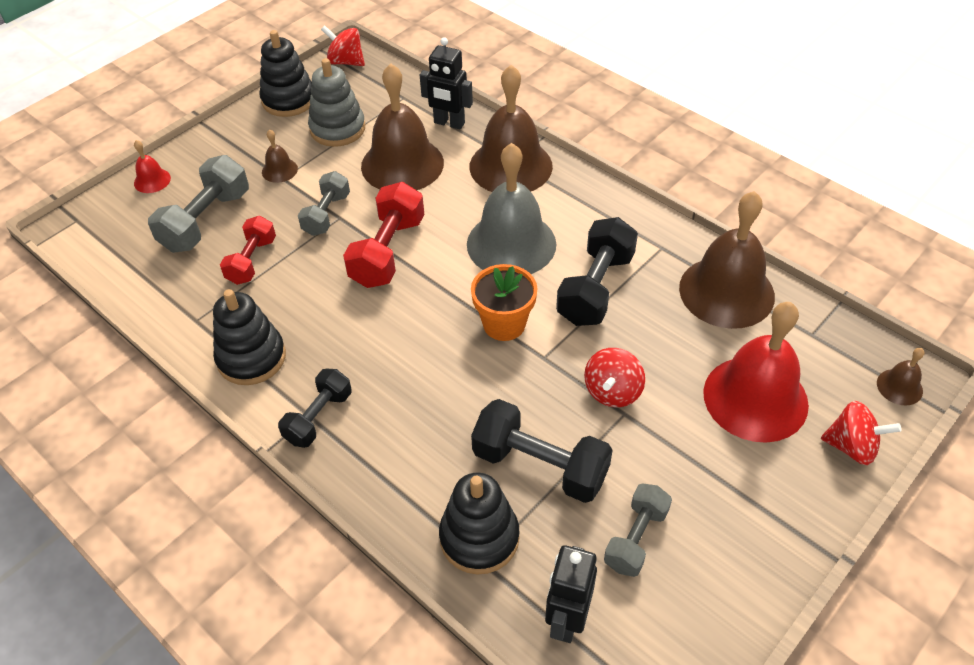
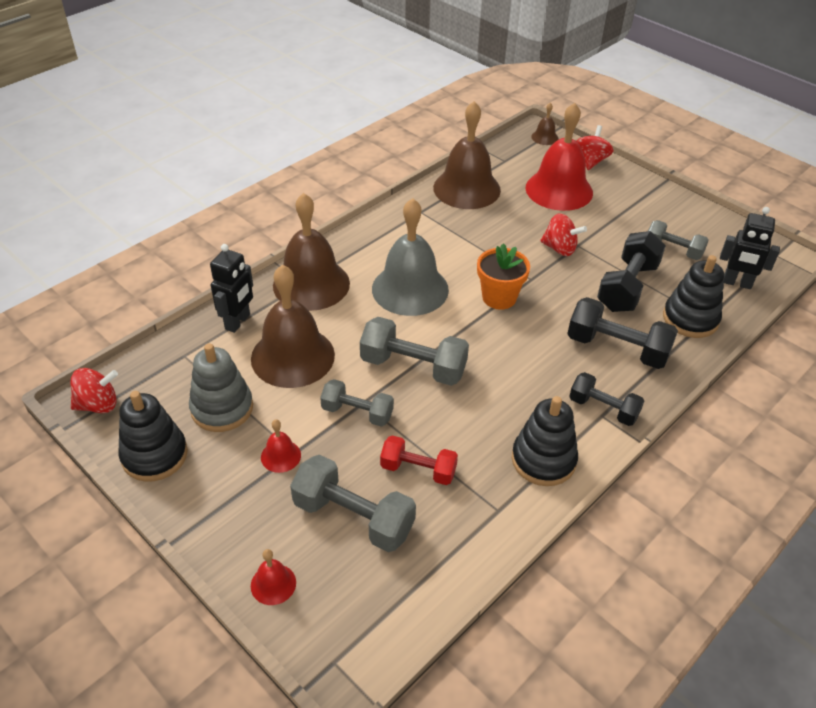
camera: 90 degrees left, 5 degrees down
brown bell [262,129,298,183] -> red bell [261,419,301,473]
red spinning top [321,25,365,66] -> red spinning top turned 135 degrees counterclockwise [70,368,118,413]
red dumbbell [343,182,424,288] -> grey dumbbell [360,317,469,386]
black dumbbell [556,217,638,326] -> black dumbbell moved to [567,297,678,369]

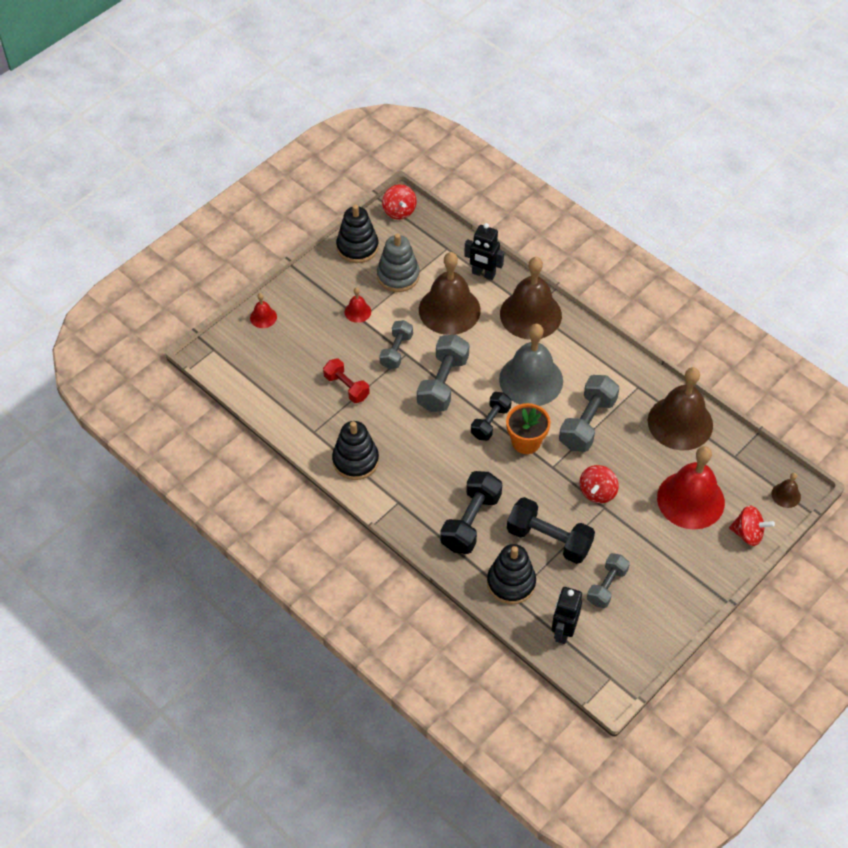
camera: 90 degrees right, 10 degrees up
grey dumbbell [290,455,416,552] -> grey dumbbell moved to [559,375,619,452]
red dumbbell [380,435,458,485] -> red dumbbell turned 60 degrees counterclockwise [323,358,370,403]
black dumbbell [569,372,644,426] -> black dumbbell moved to [471,392,512,441]

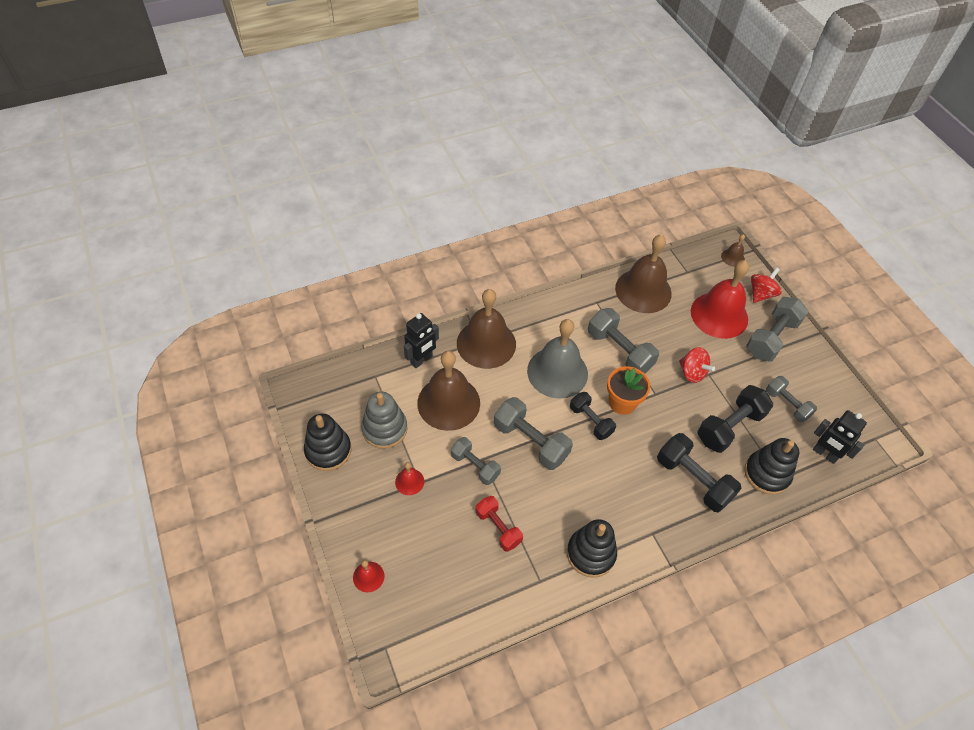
camera: 70 degrees left, 0 degrees up
red dumbbell [323,358,370,403] -> red dumbbell turned 75 degrees clockwise [476,496,523,552]
red spinning top [382,184,417,220] -> none
none -> grey dumbbell [746,297,808,362]

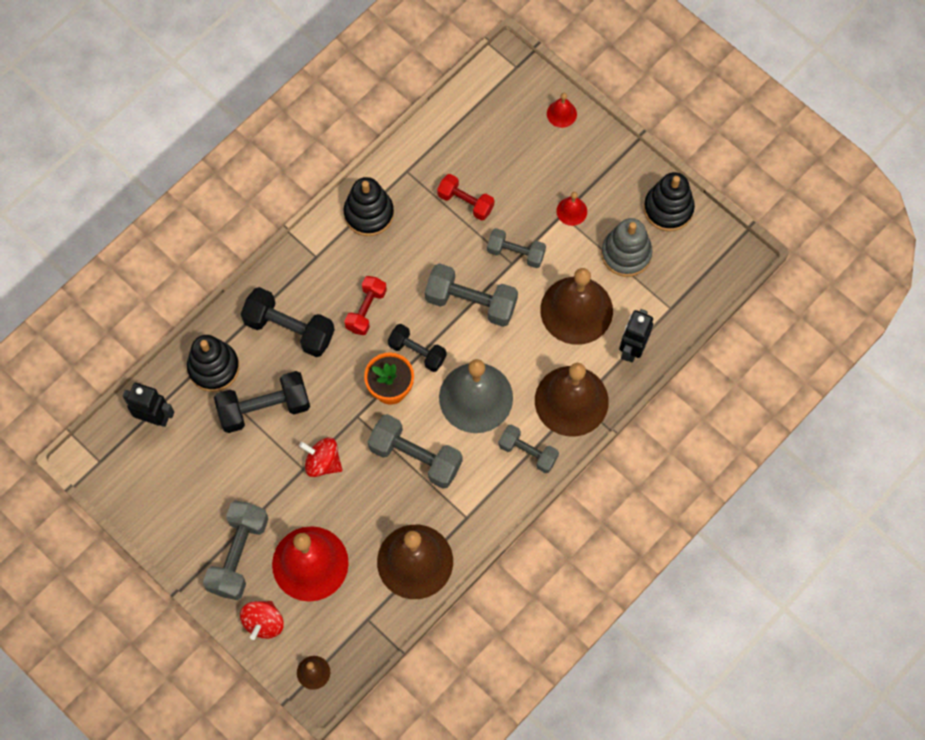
camera: 160 degrees right, 15 degrees up
black dumbbell [697,385,773,453] -> black dumbbell turned 45 degrees clockwise [214,371,310,433]
grey dumbbell [766,376,817,423] -> grey dumbbell moved to [498,424,559,473]
none -> red dumbbell [344,276,387,335]

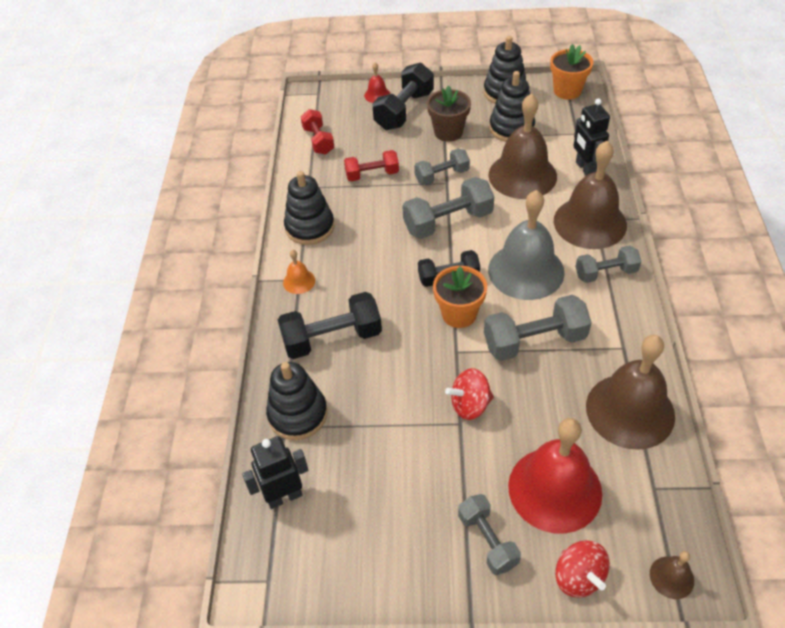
camera: 40 degrees left, 20 degrees down
grey dumbbell [203,501,268,600] -> grey dumbbell [458,494,521,575], size x0.64
black dumbbell [214,371,310,433] -> black dumbbell moved to [372,63,434,130]
red dumbbell [344,276,387,335] -> red dumbbell moved to [300,109,334,155]
red bell [556,192,587,226] -> brown flower pot [427,85,471,142]
grey stacking toy [601,218,653,277] -> black stacking toy [489,71,535,142]
none -> orange bell [283,250,315,294]
none -> orange flower pot [550,44,593,100]

